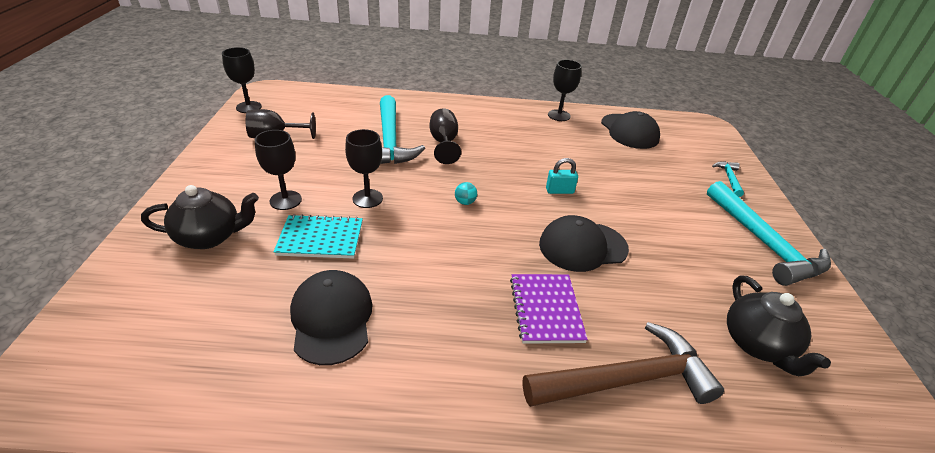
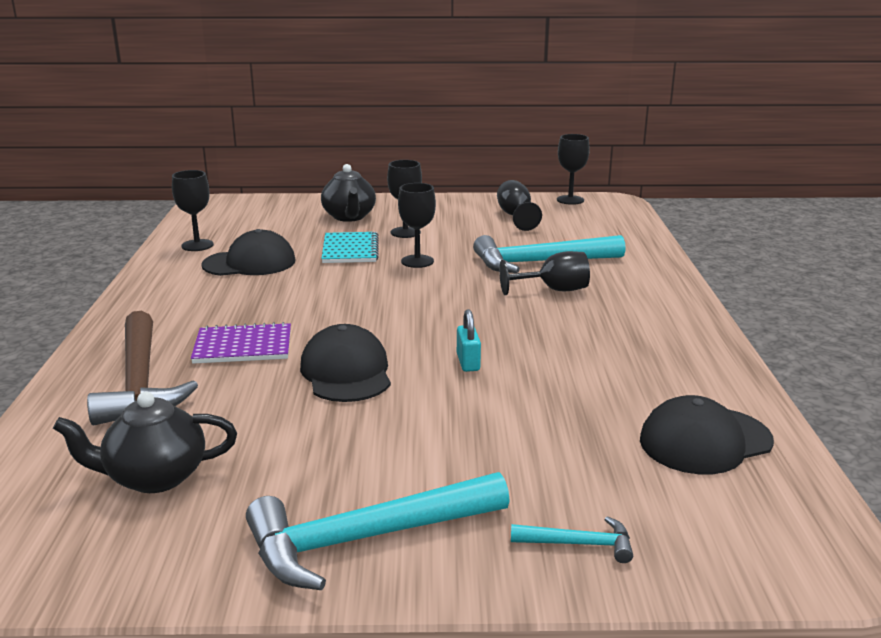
camera: 90 degrees right, 15 degrees down
turquoise ball [455,182,477,205] -> none
black goblet [548,60,582,121] -> black goblet moved to [172,170,214,251]

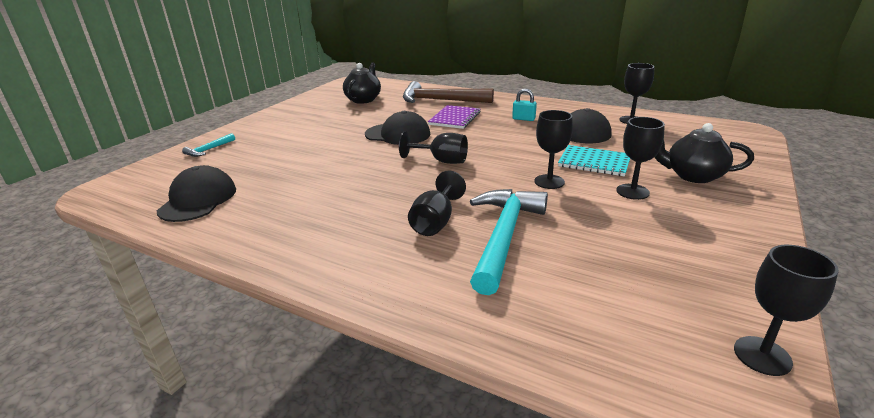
camera: 120 degrees right, 5 degrees up
turquoise hammer [246,472,510,590] -> none
turquoise padlock [457,309,481,372] -> turquoise padlock moved to [512,89,537,121]
black goblet [497,180,542,231] -> black goblet moved to [399,131,468,164]

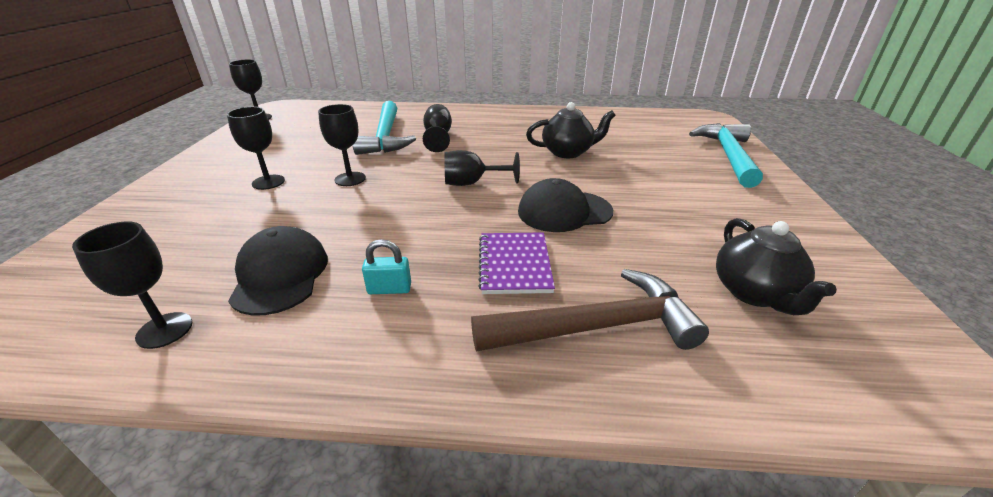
camera: 155 degrees right, 5 degrees up
black cap [156,165,236,222] -> none
turquoise hammer [182,133,235,157] -> turquoise hammer [689,123,763,188], size x2.19
turquoise notebook [558,145,630,176] -> none
black teapot [654,123,754,183] -> black teapot moved to [526,102,616,158]

